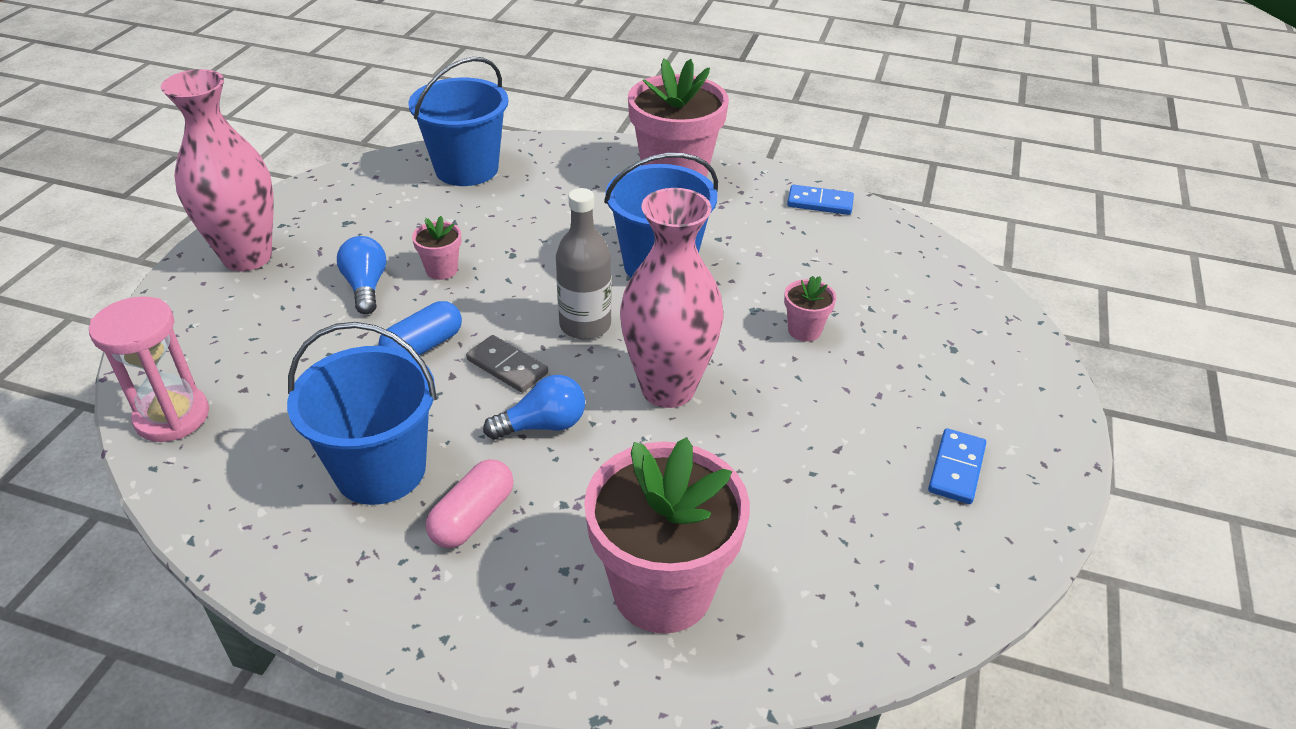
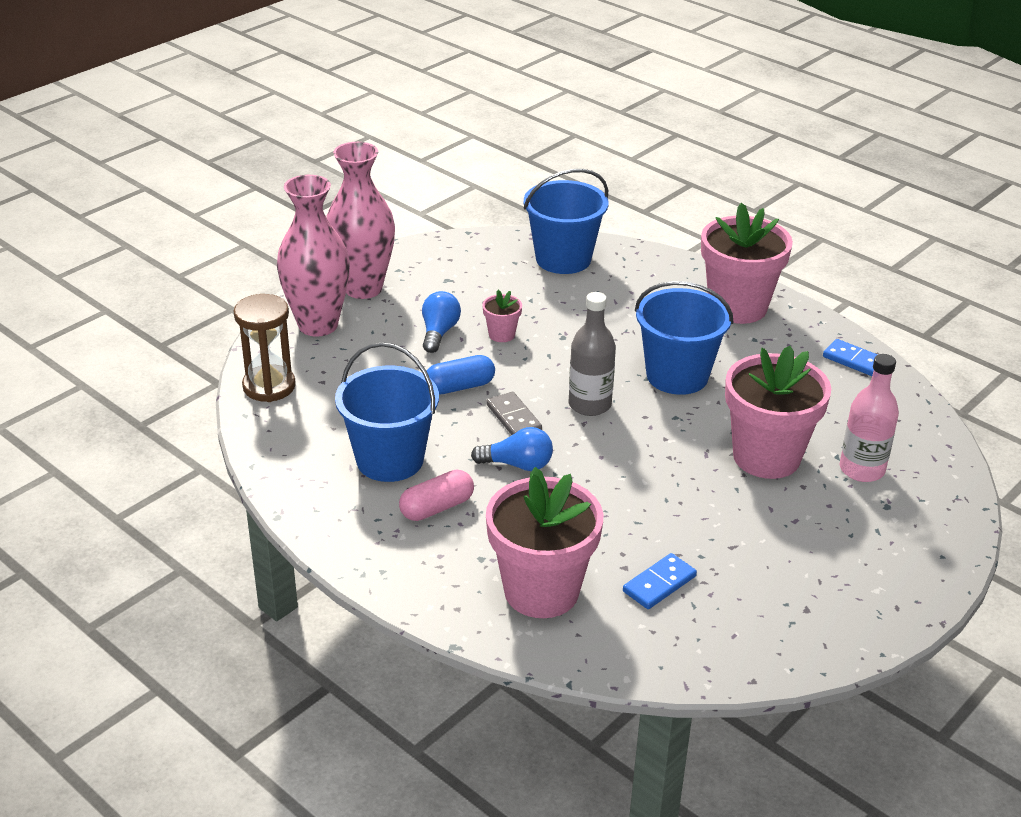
camera: 25 degrees right, 5 degrees down
pink hourglass [89,296,209,442] -> brown hourglass [233,294,296,402]
pink vase [620,188,723,408] -> pink vase moved to [277,175,350,336]
pink flower pot [784,276,836,342] -> pink flower pot [725,346,831,479], size x2.30
blue domino [928,428,986,504] -> blue domino moved to [623,553,697,609]
none -> pink bottle [840,354,899,482]

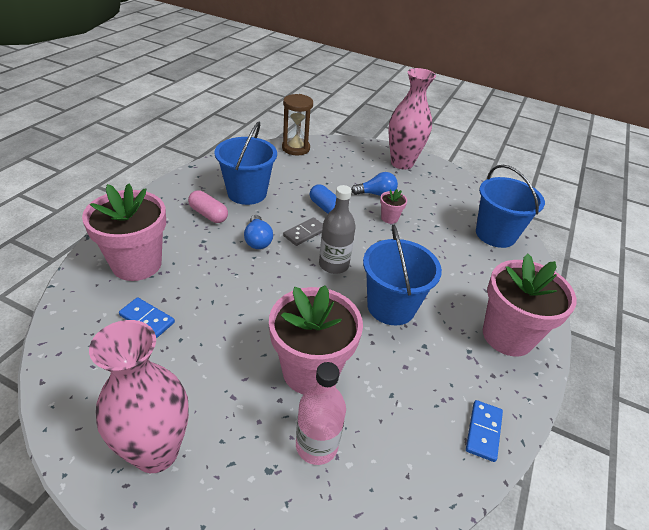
camera: 70 degrees right, 5 degrees up
pink vase [277,175,350,336] -> pink vase moved to [89,320,189,473]

